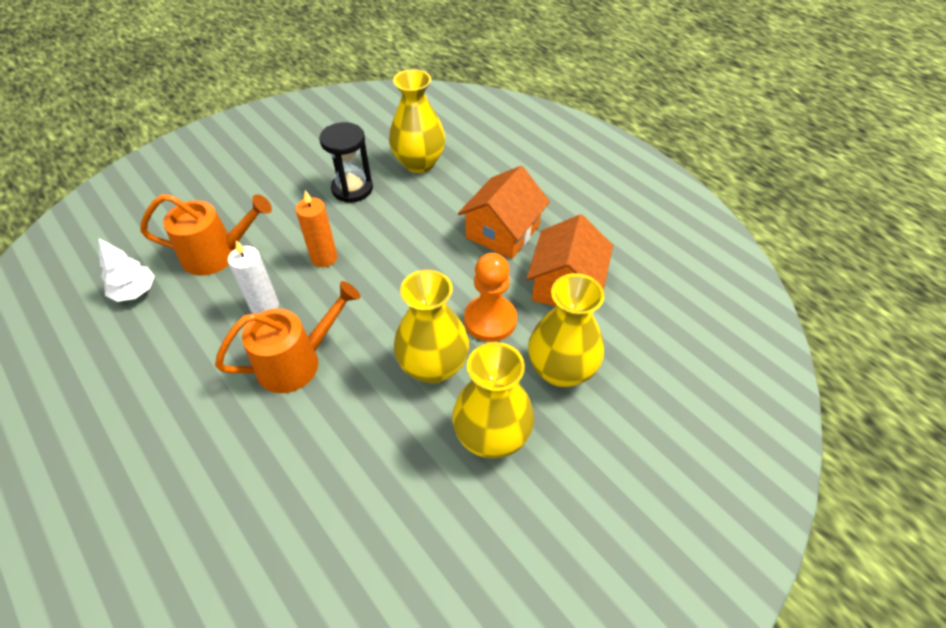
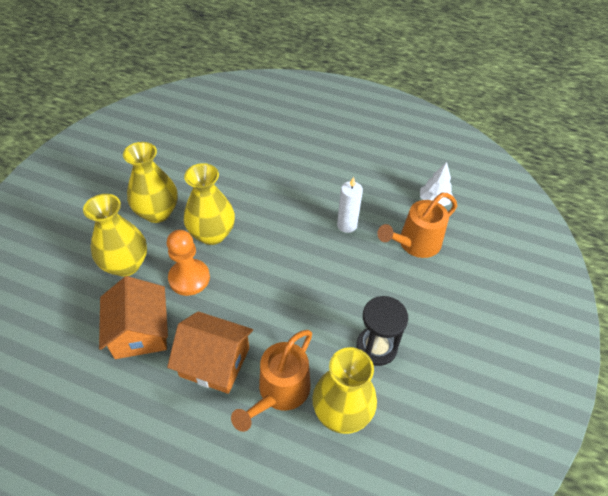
camera: 150 degrees right, 0 degrees up
orange watering can [215,281,361,393] -> orange watering can moved to [231,330,312,432]
orange candle [296,190,337,267] -> none
orange house [458,166,550,259] -> orange house turned 75 degrees counterclockwise [167,311,253,394]

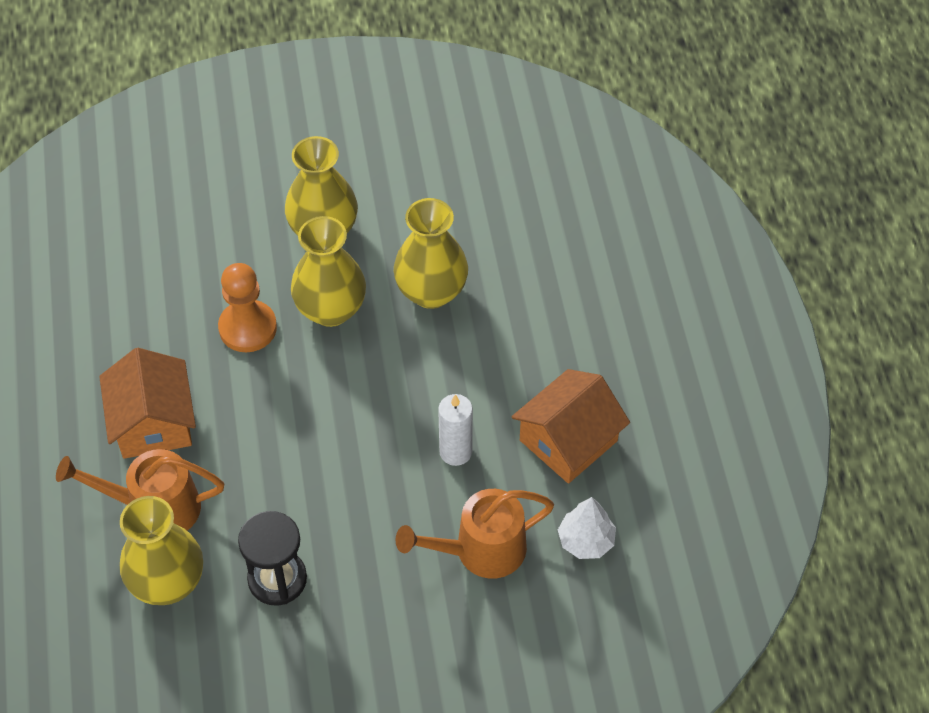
camera: 60 degrees right, 5 degrees up
yellow vase [83,194,147,277] -> yellow vase moved to [394,198,468,309]
orange house [99,276,168,359] -> orange house moved to [511,369,630,483]
orange watering can [377,193,457,258] -> orange watering can turned 45 degrees counterclockwise [396,489,554,579]

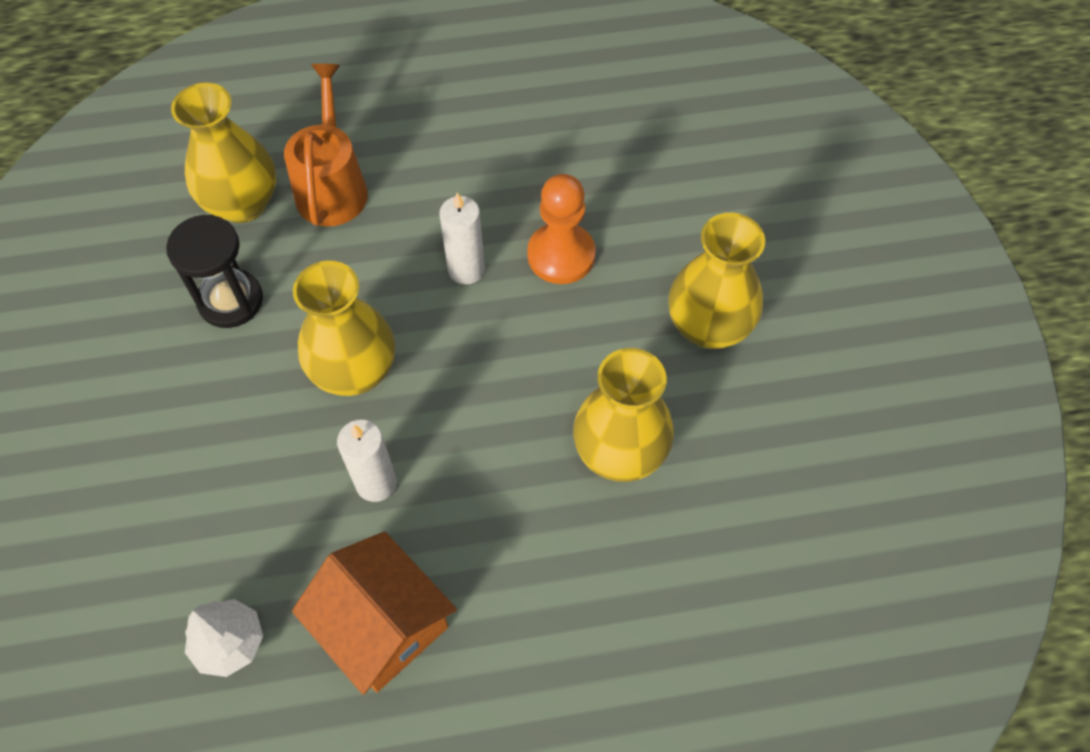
camera: 90 degrees right, 5 degrees up
orange house [99,348,196,459] -> none
yellow vase [291,216,366,327] -> yellow vase moved to [293,261,395,396]
orange watering can [396,489,554,579] -> none
none -> white candle [440,193,485,284]

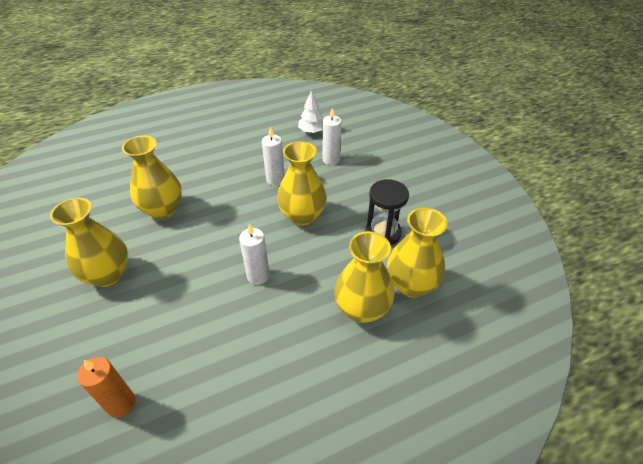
camera: 165 degrees right, 15 degrees down
orange watering can [284,64,368,226] -> yellow vase [334,231,394,323]
orange house [292,532,457,695] -> none
orange pawn [527,174,596,284] -> none
none -> orange candle [77,357,135,418]
none -> white candle [323,108,342,165]

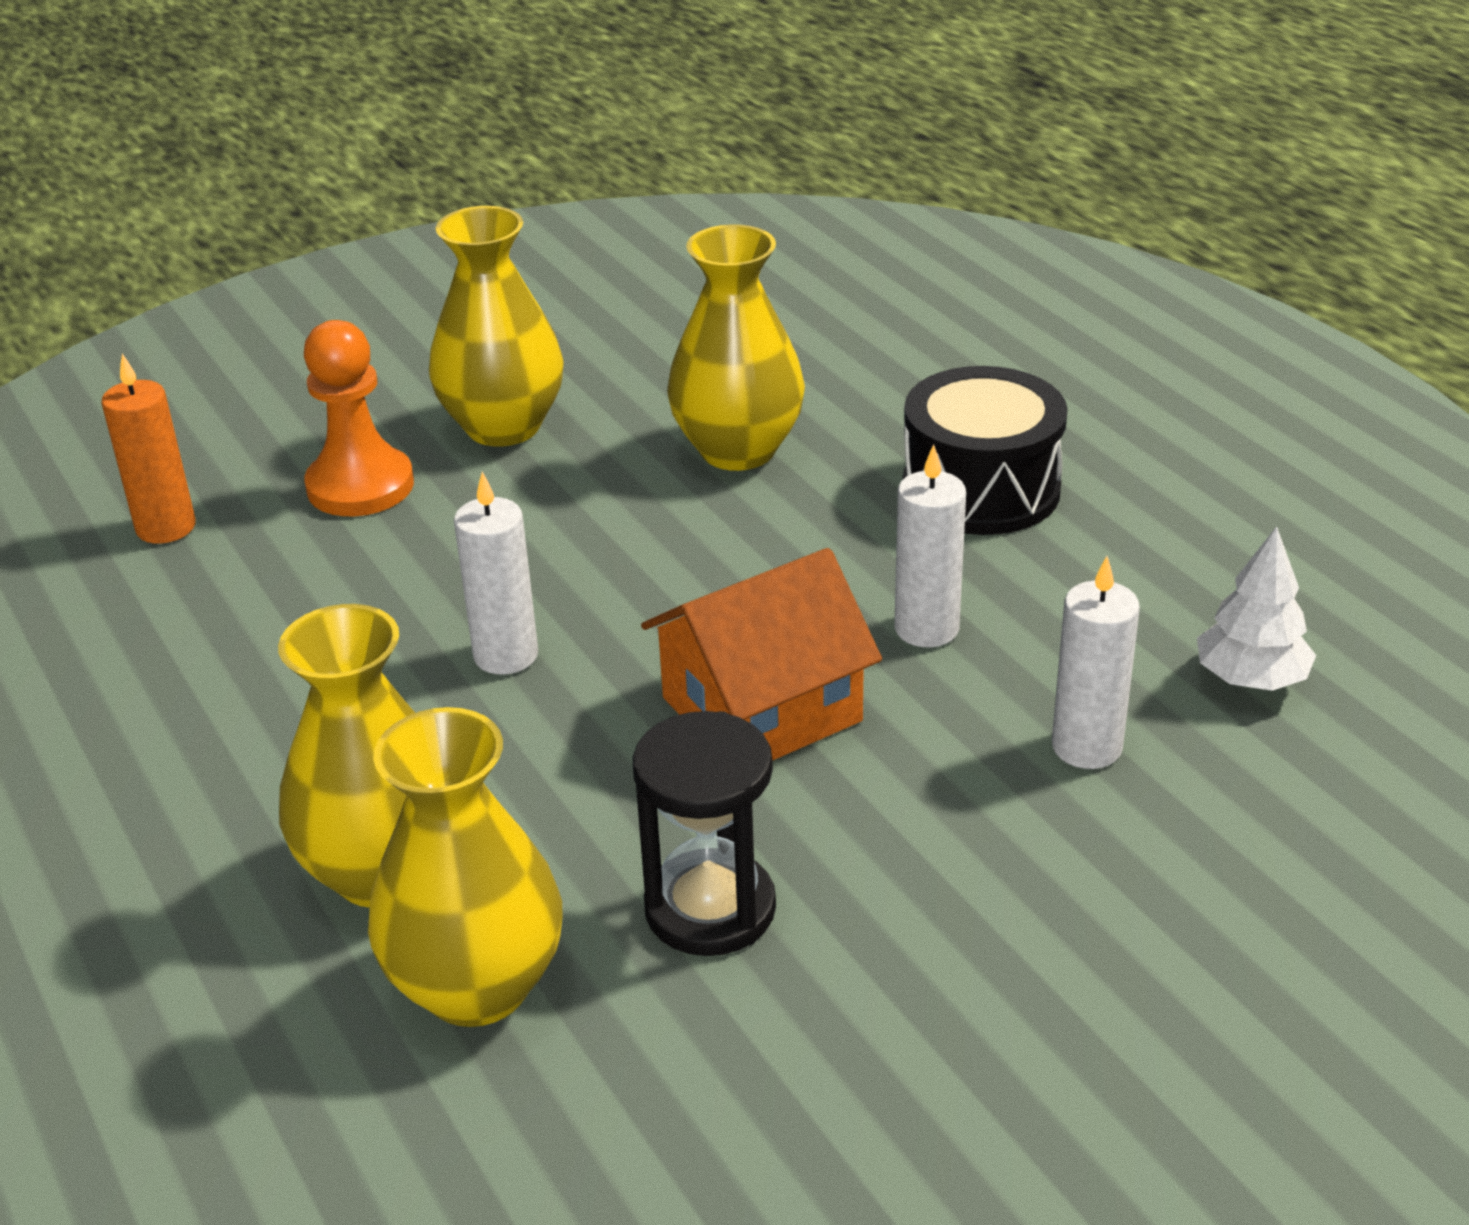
camera: 85 degrees right, 10 degrees down
yellow vase [277,141,327,226] -> orange house [641,548,882,761]
none -> orange pawn [304,320,414,516]
none -> black drum [902,366,1068,535]

